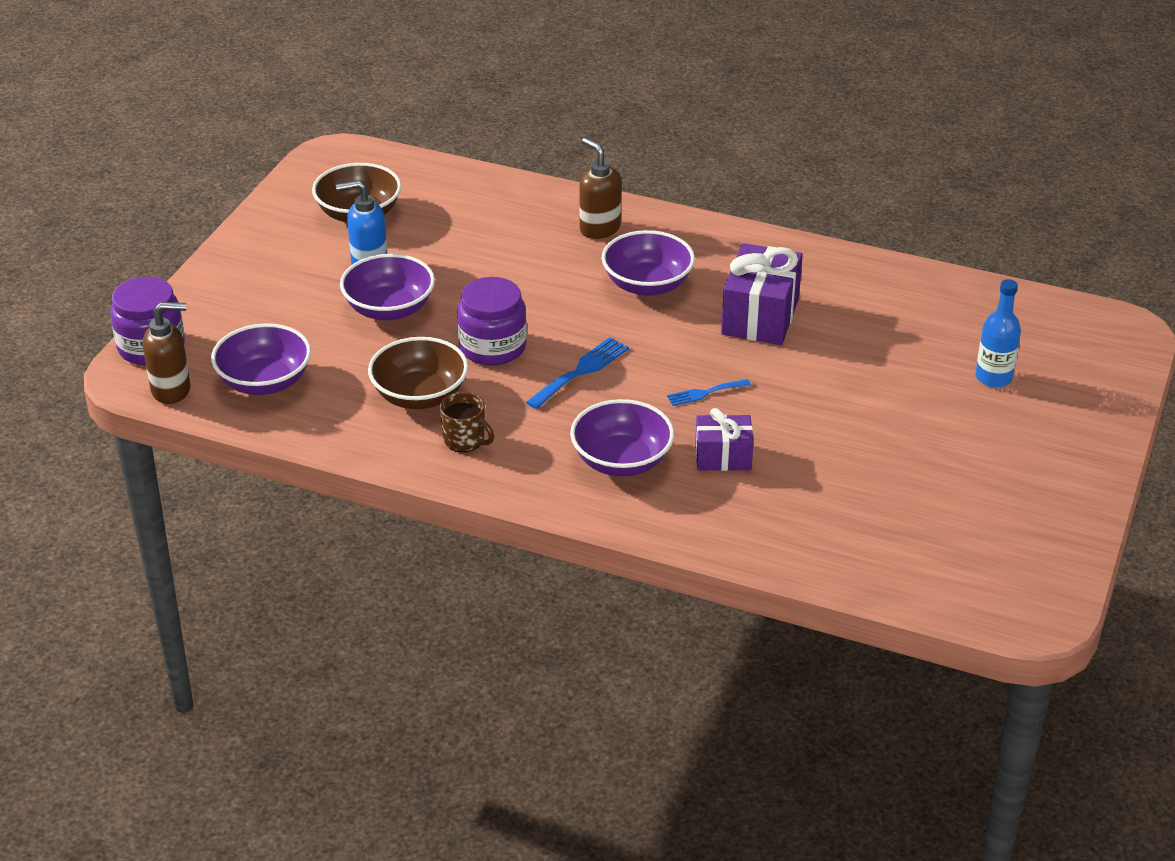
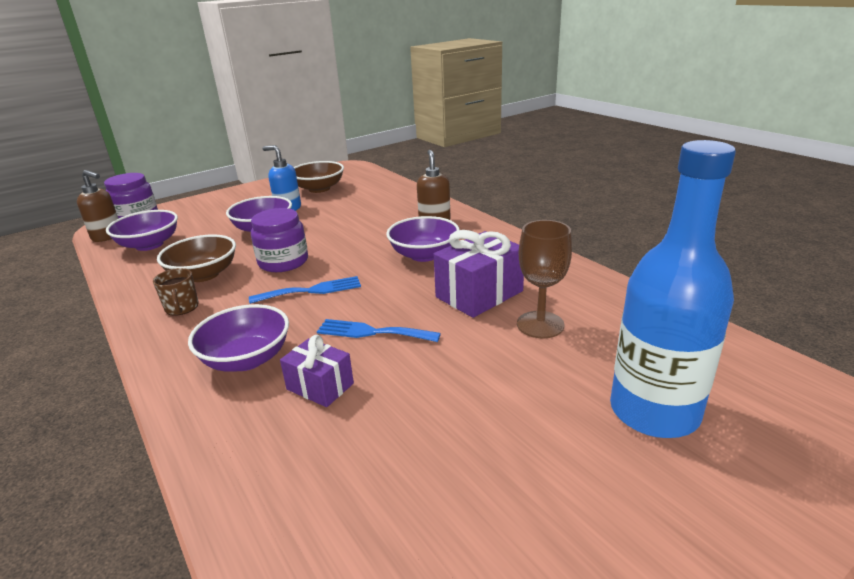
camera: 35 degrees right, 10 degrees down
blue fork [667,379,751,406] -> blue fork [317,319,441,342], size x1.59
blue bottle [975,279,1021,388] -> blue bottle [610,140,736,438], size x1.99
none -> brown goblet [517,220,572,338]

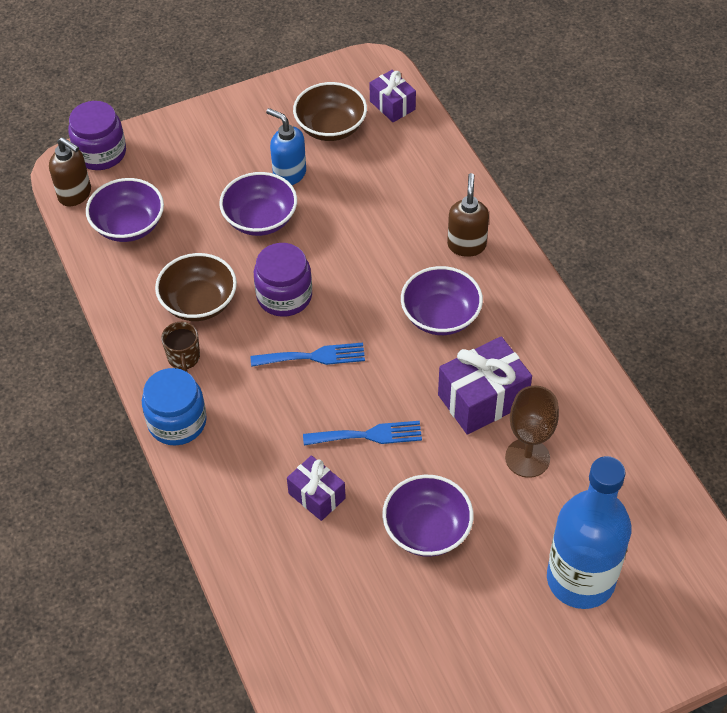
camera: 10 degrees right, 25 degrees up
purple bowl [188,304,289,372] -> purple bowl moved to [382,475,473,557]
blue fork [317,319,441,342] -> blue fork turned 150 degrees clockwise [303,421,422,446]
none -> blue jar [142,368,207,445]
none -> purple gift [370,70,416,122]

